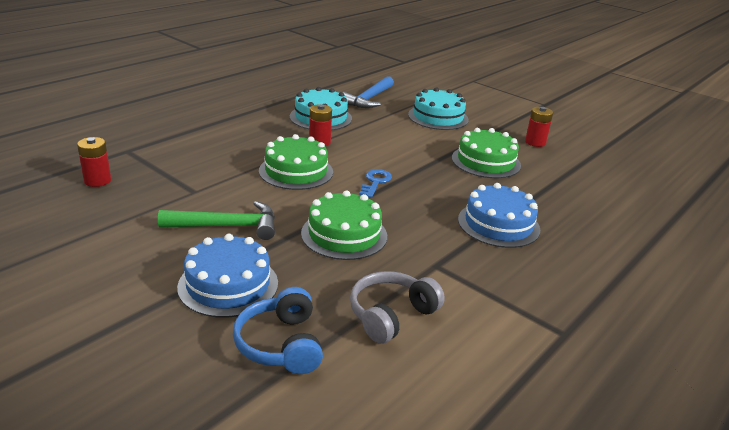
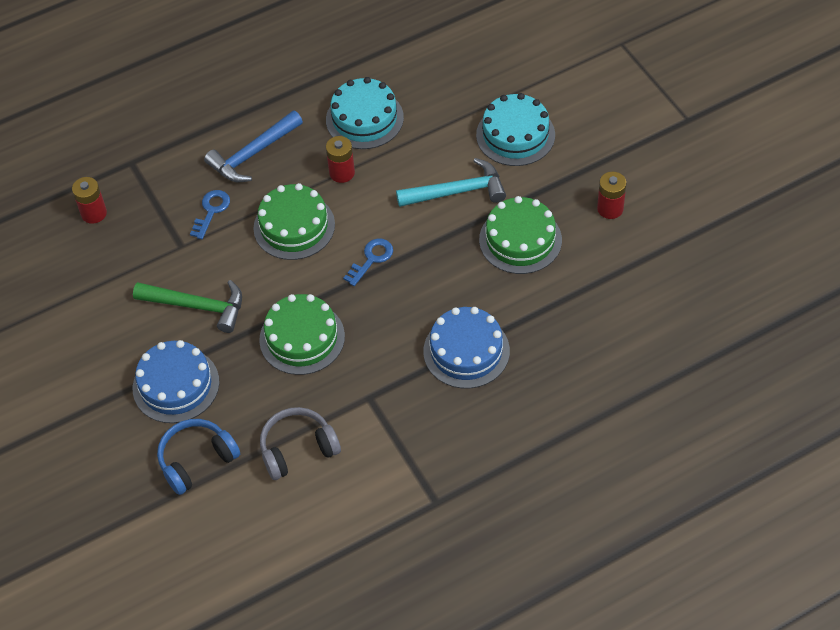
camera: 25 degrees right, 25 degrees up
blue headphones [233,287,323,374] -> blue headphones turned 45 degrees clockwise [157,419,240,495]
blue hammer [343,76,394,108] -> blue hammer moved to [204,111,303,183]
none -> blue key [190,190,230,239]
none -> turquoise hammer [396,158,506,207]

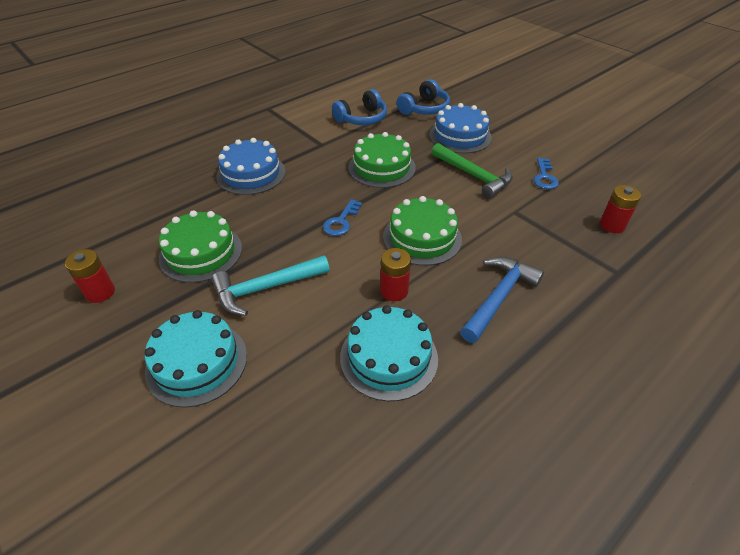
camera: 165 degrees right, 10 degrees down
green hammer [133,280,242,333] -> green hammer turned 135 degrees counterclockwise [431,143,513,199]
blue key [190,190,230,239] -> blue key moved to [533,158,559,189]
grey headphones [260,407,341,480] -> blue headphones [332,89,387,125]

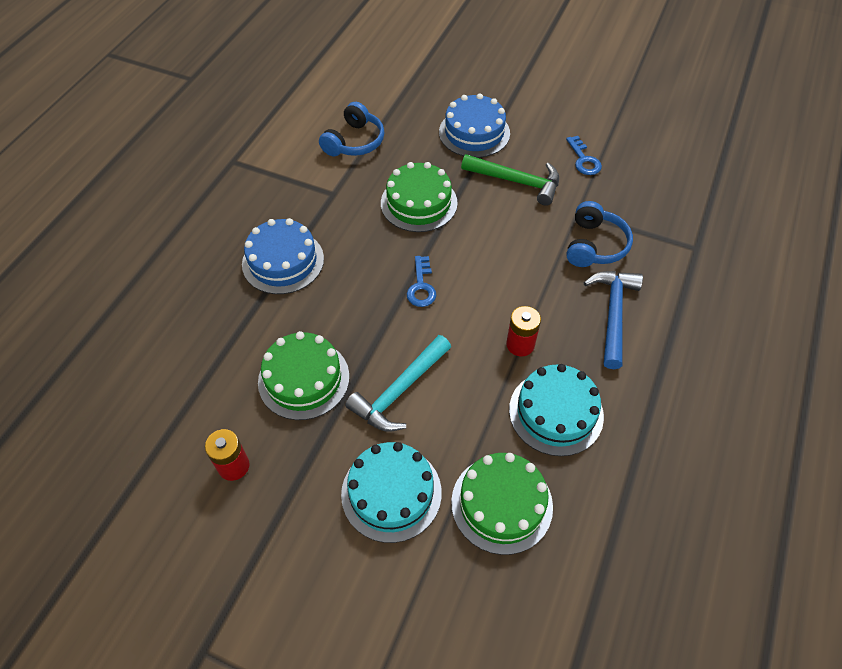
camera: 25 degrees left, 10 degrees up
green cake [383,196,462,266] -> green cake moved to [451,453,553,555]
blue headphones [396,79,450,115] -> blue headphones moved to [566,201,633,267]
red battery [600,185,641,233] -> none

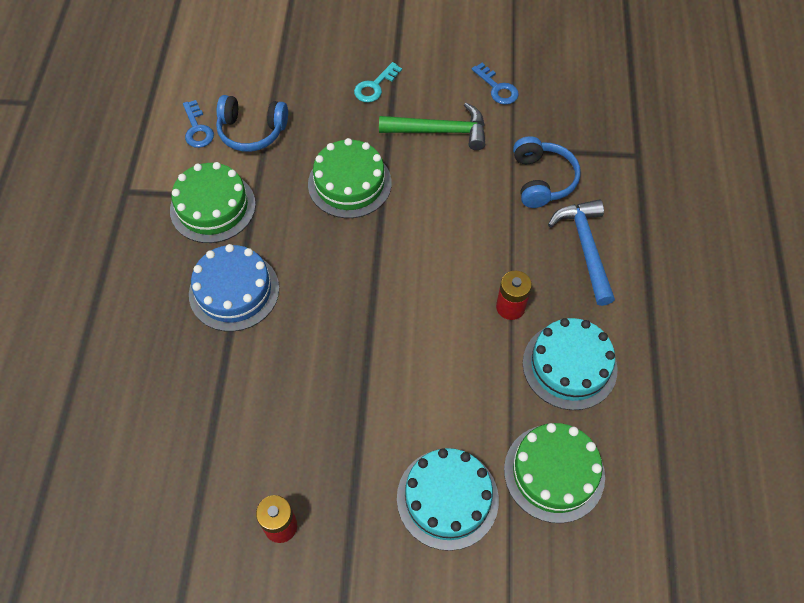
camera: 20 degrees left, 5 degrees up
green cake [258,331,349,420] -> green cake moved to [170,162,256,243]
blue headphones [319,102,384,156] -> blue headphones turned 90 degrees clockwise [216,95,288,152]
turquoise hammer [345,335,451,432] -> none
blue key [407,256,436,307] -> blue key moved to [183,100,214,148]
blue cake [439,93,510,158] -> turquoise key [354,62,402,102]

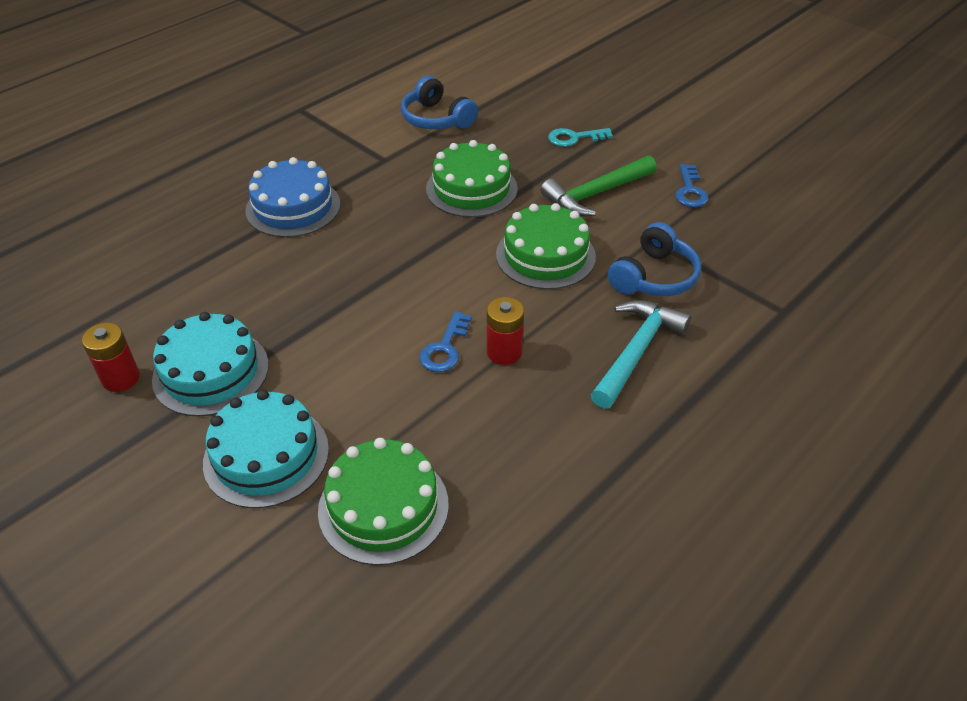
camera: 40 degrees right, 15 degrees down
green cake [170,162,256,243] -> green cake moved to [496,203,596,289]
blue key [183,100,214,148] -> blue key moved to [419,312,472,372]
green hammer [379,102,485,150] -> green hammer turned 105 degrees clockwise [541,155,657,216]
turquoise cake [523,318,618,410] -> turquoise cake moved to [152,312,269,416]
blue hammer [548,199,615,306] -> turquoise hammer [591,300,691,409]

